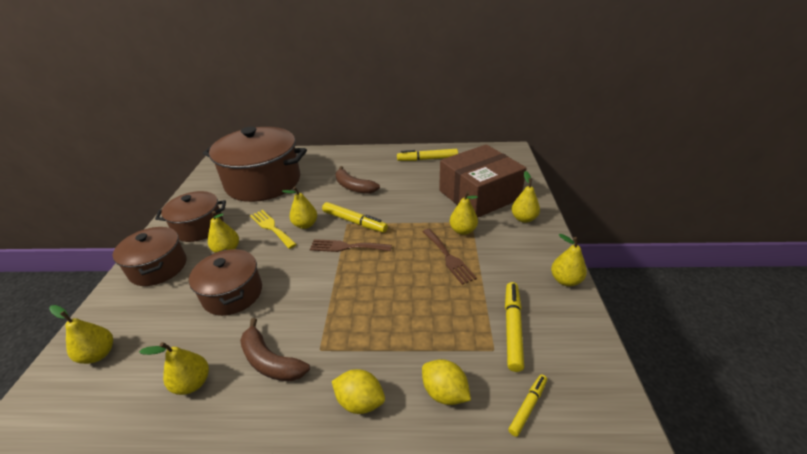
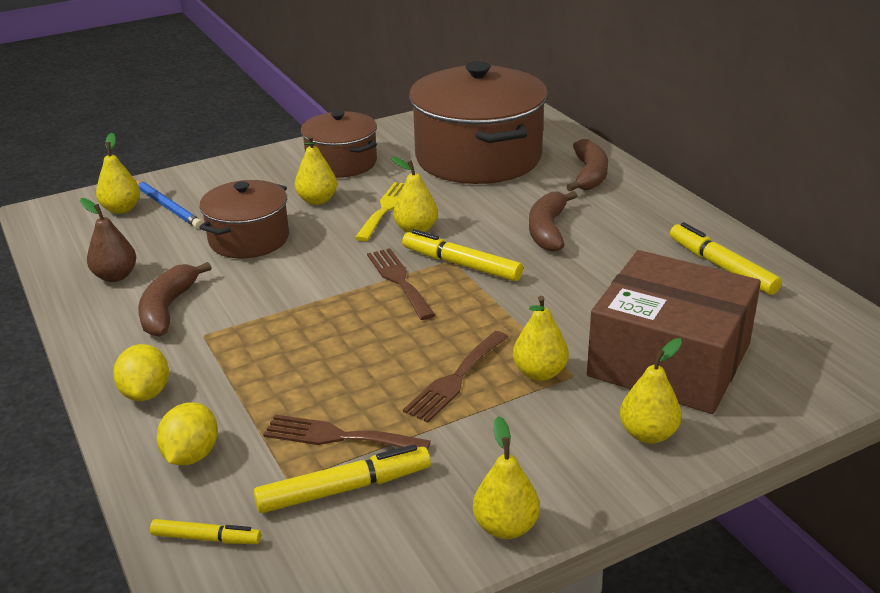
camera: 60 degrees right, 5 degrees down
brown pot [113,227,186,286] -> none
yellow pear [139,342,209,395] -> brown pear [80,198,136,282]
yellow marker [322,202,388,233] -> yellow marker turned 120 degrees clockwise [402,229,523,281]
none -> blue pencil [135,180,203,229]
none -> brown fork [263,414,431,450]
none -> brown banana [566,139,608,192]

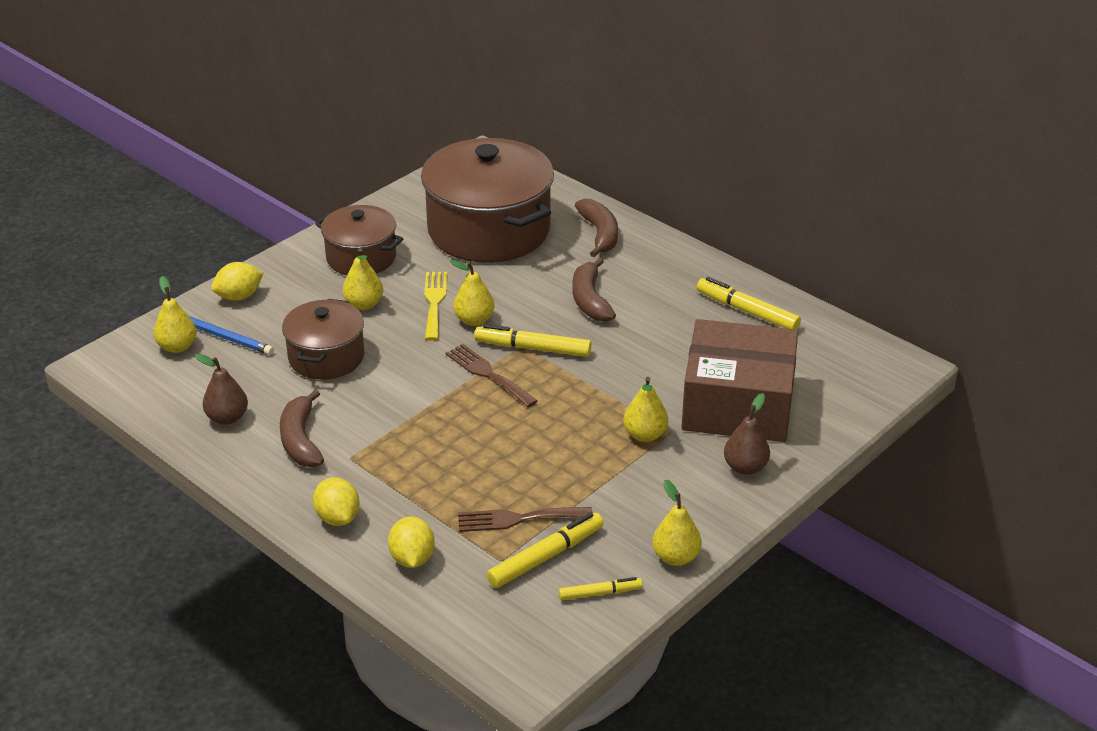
camera: 20 degrees left, 5 degrees up
yellow marker [150,519,261,544] -> yellow marker moved to [559,577,642,600]
brown fork [403,331,508,423] -> none
yellow pear [620,338,682,444] -> brown pear [724,393,770,475]
none -> yellow lemon [211,262,264,301]

